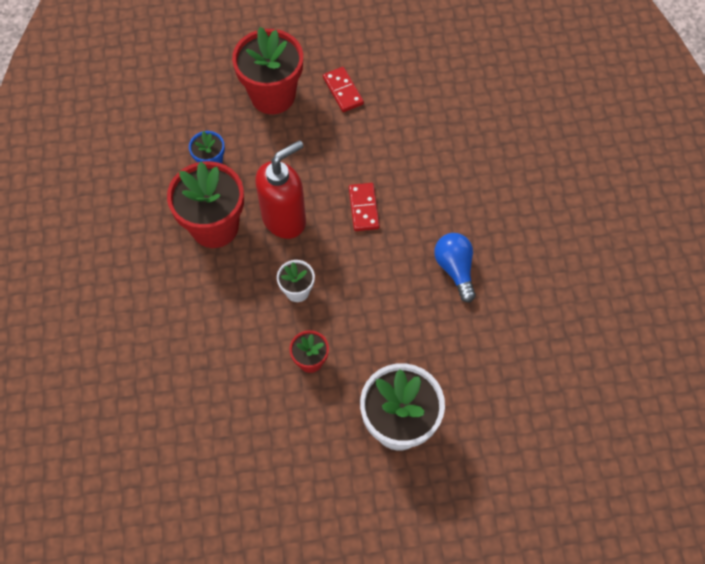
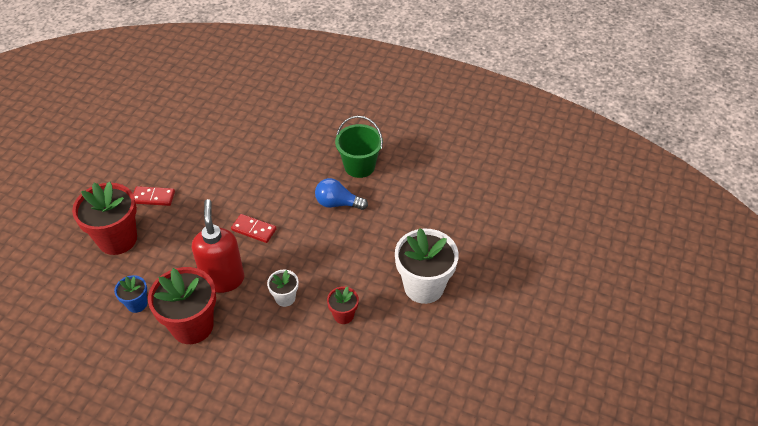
camera: 60 degrees left, 15 degrees down
none -> green bucket [335,116,383,178]

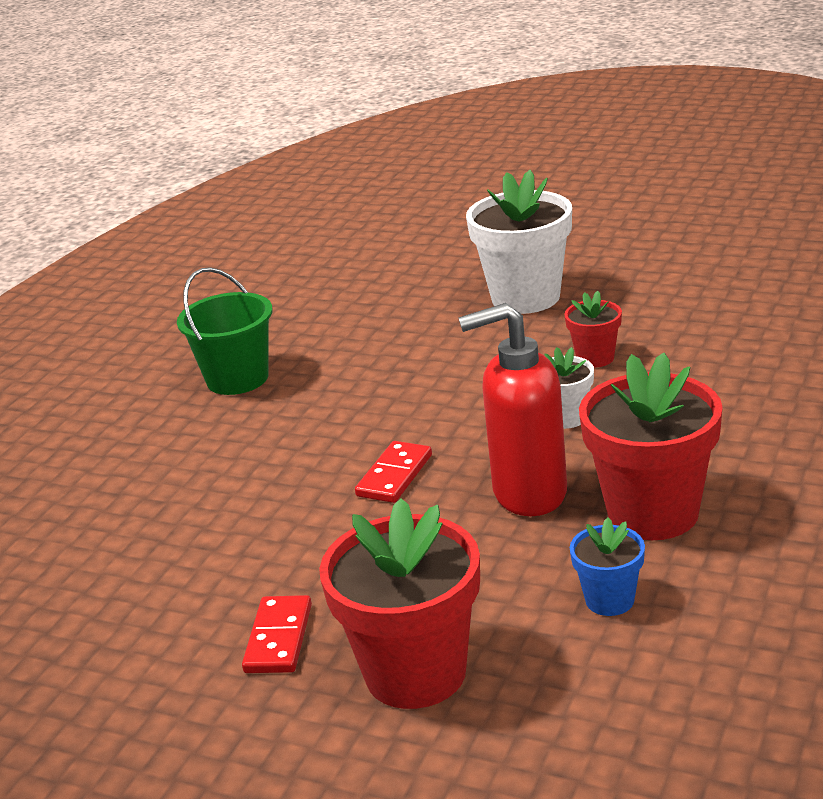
camera: 85 degrees left, 20 degrees down
blue light bulb [315,178,368,210] -> none

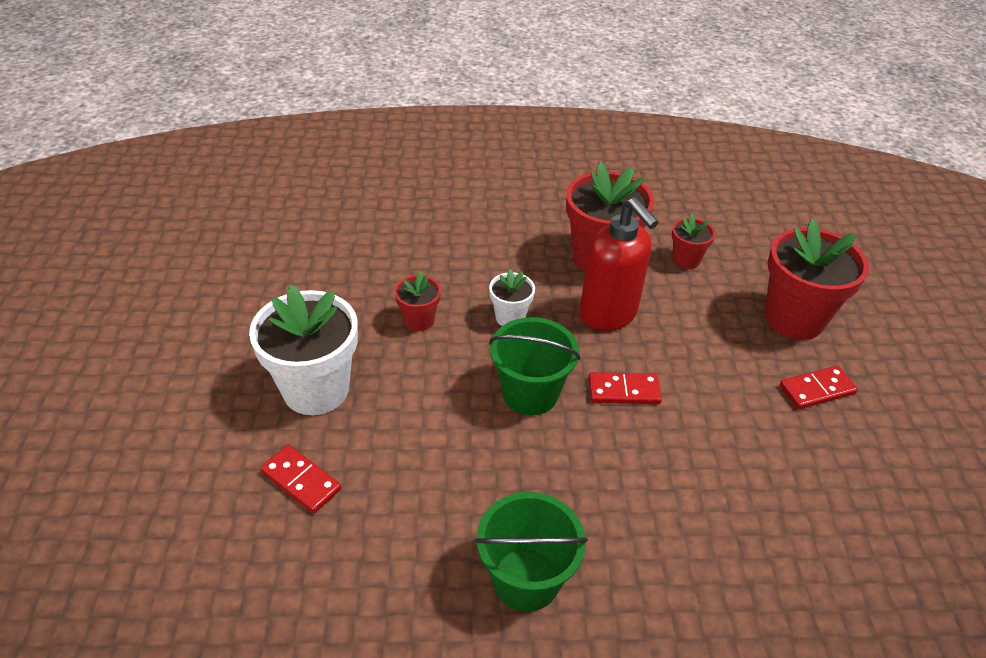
camera: 120 degrees left, 15 degrees up
blue flower pot [570,518,645,616] -> red flower pot [672,214,715,269]
none -> red domino [260,445,341,514]
none -> green bucket [489,317,580,415]

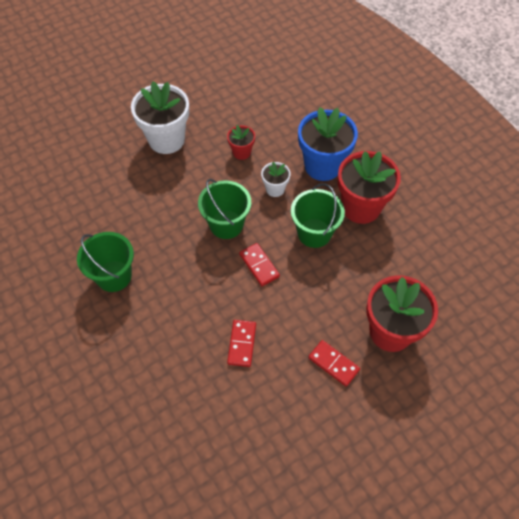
camera: 60 degrees right, 15 degrees up
red domino [260,445,341,514] -> red domino moved to [227,320,256,367]
red soap dispenser [580,197,659,331] -> green bucket [291,183,345,248]
red flower pot [672,214,715,269] -> none
none -> blue flower pot [298,107,358,181]

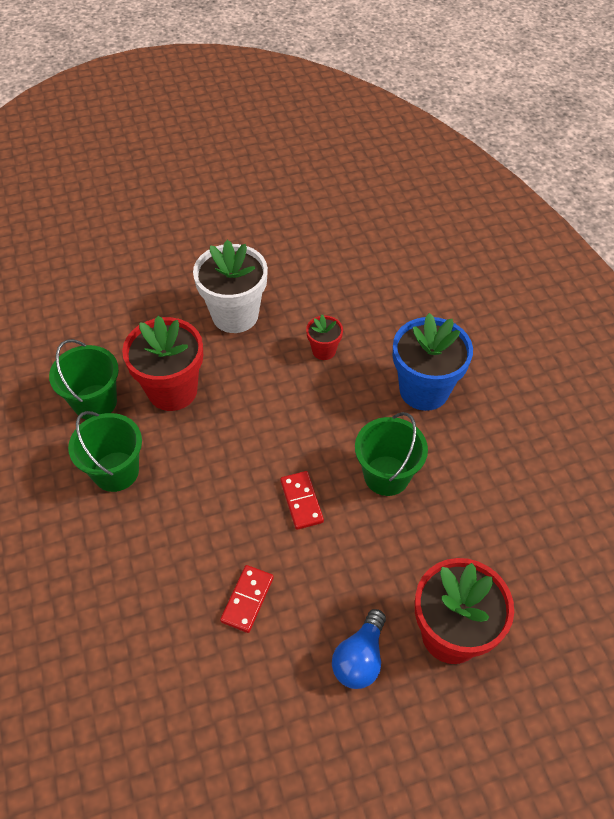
camera: 15 degrees right, 5 degrees down
green bucket [198,179,251,239] -> green bucket moved to [49,339,119,420]
white flower pot [261,162,291,197] -> none
red domino [308,340,360,386] -> blue light bulb [332,609,386,689]
red flower pot [338,151,401,224] -> red flower pot moved to [122,316,203,411]

